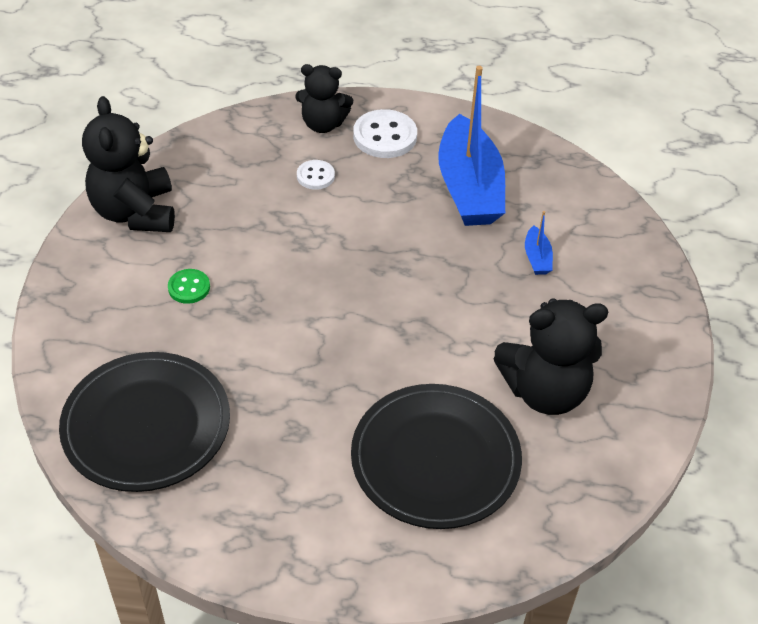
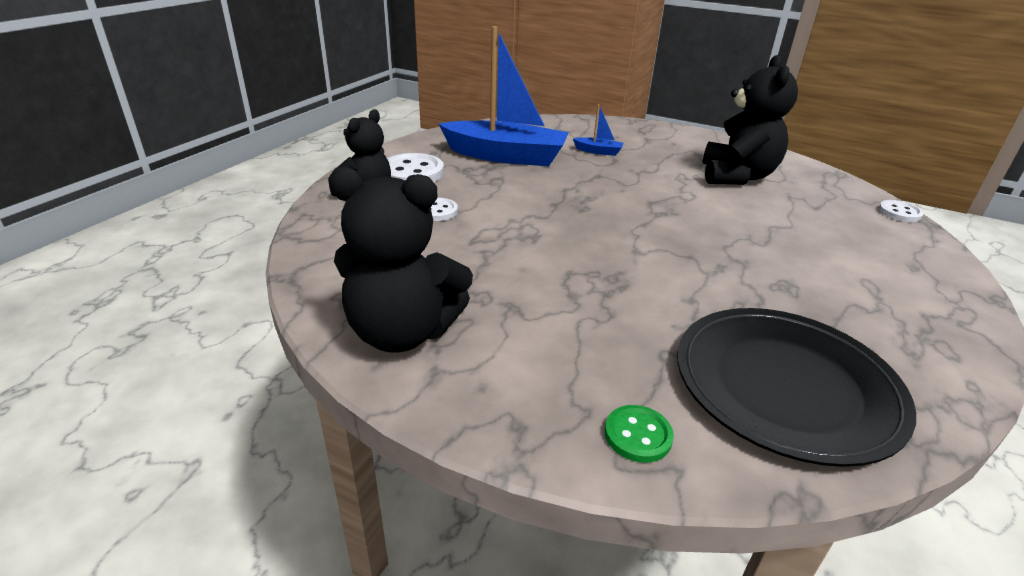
camera: 70 degrees left, 15 degrees down
green button [168,269,210,304] -> green button moved to [605,405,674,463]
black plate [351,384,522,529] -> none
none -> white button [879,200,924,222]

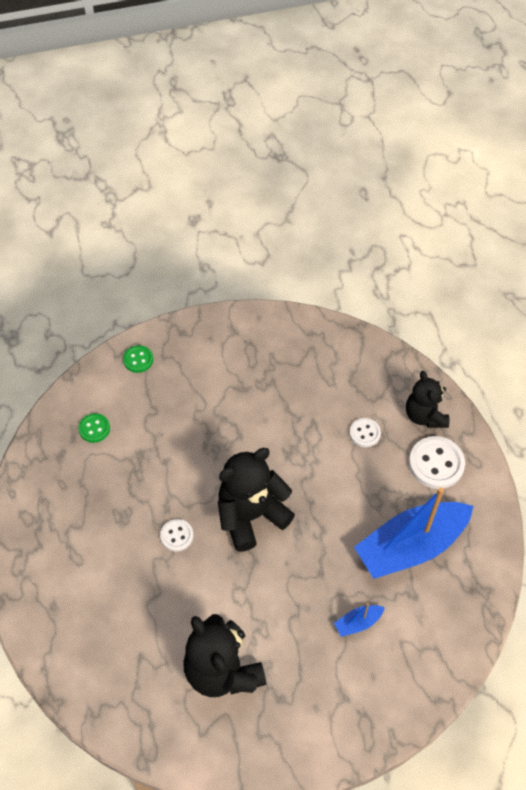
camera: 140 degrees right, 25 degrees up
black teddy bear [328,167,473,353] -> black teddy bear moved to [218,448,295,552]
black plate [677,308,916,467] -> green button [78,413,110,443]
white button [879,200,924,222] -> white button moved to [160,519,194,551]

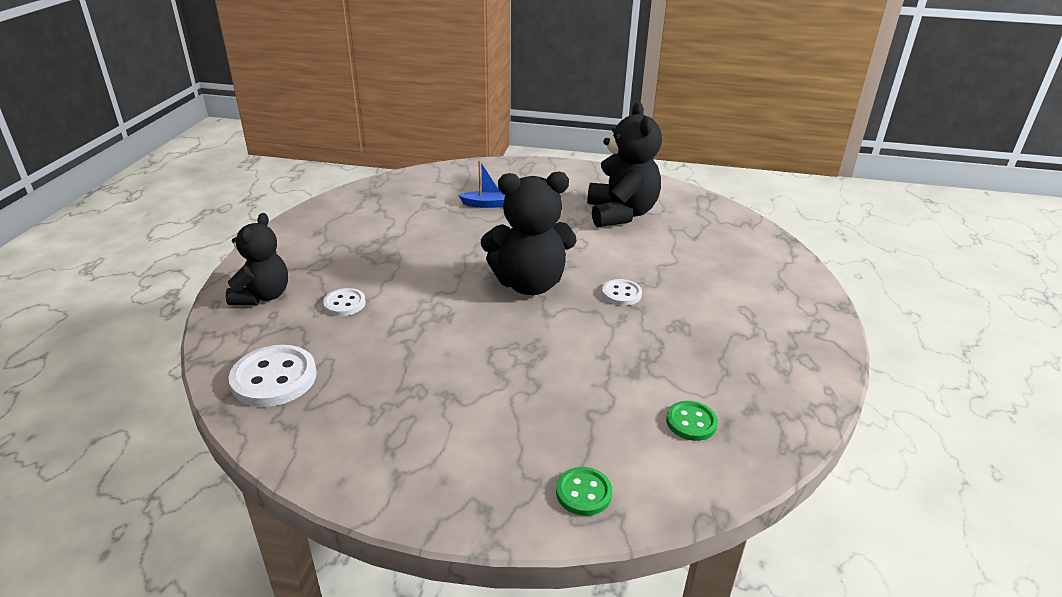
camera: 155 degrees left, 25 degrees down
blue boat [354,487,473,579] -> none
white button [409,436,465,489] -> white button moved to [229,345,317,407]

